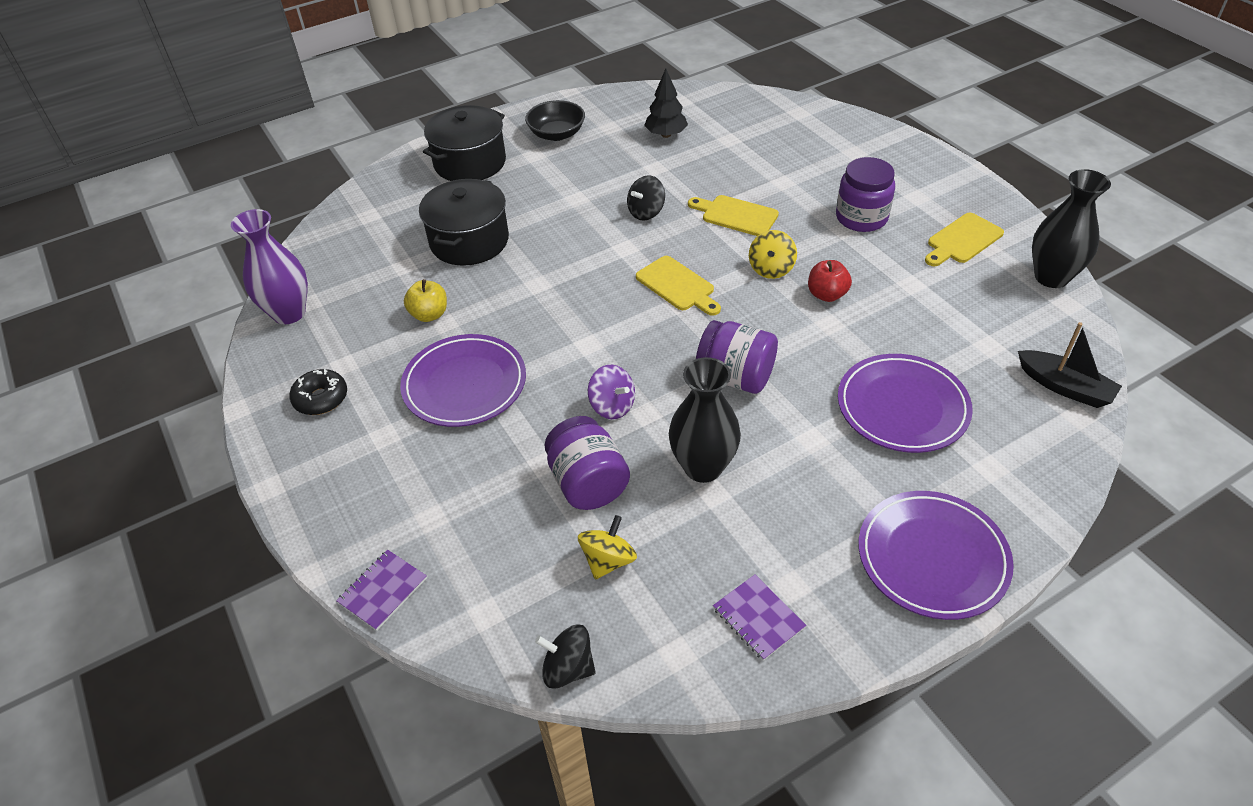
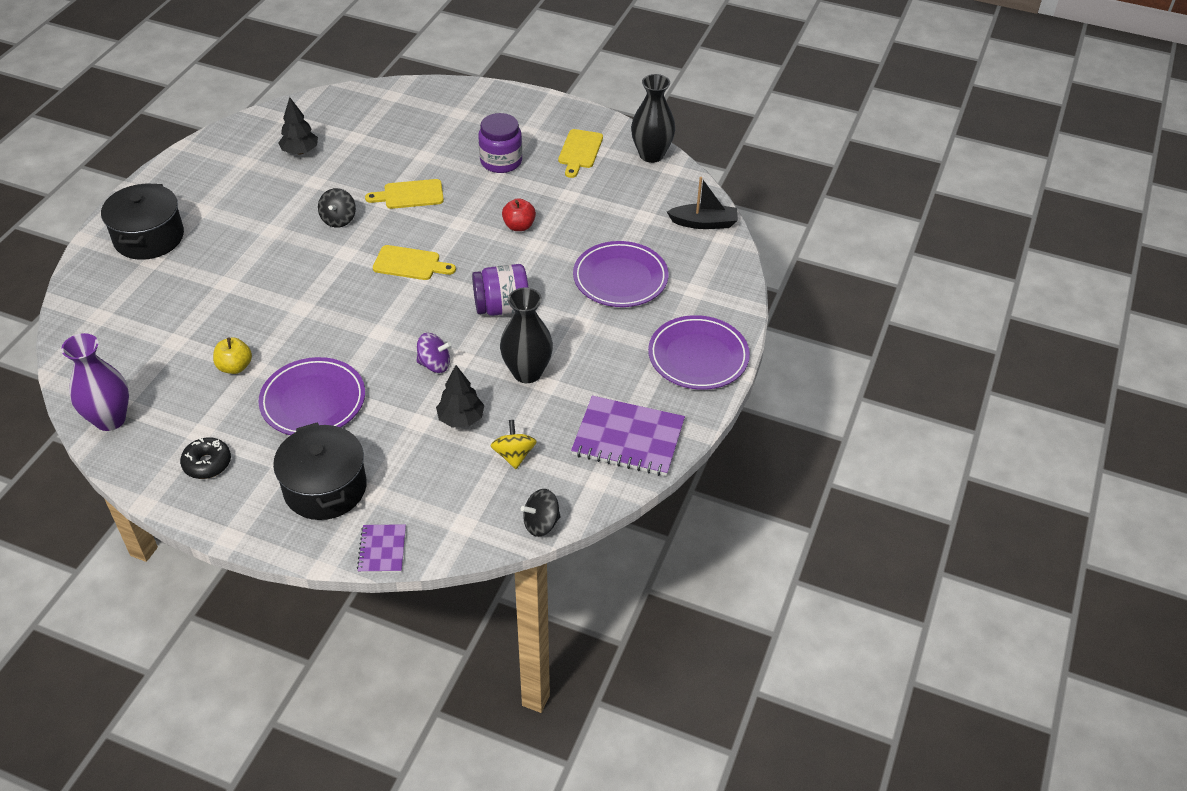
camera: 40 degrees left, 0 degrees up
black pot [419,179,509,266] -> black pot moved to [273,423,367,520]
black bowl [525,100,585,141] -> none
purple jar [545,416,630,510] -> black tree [436,365,484,427]
purple notebook [713,575,807,661] -> purple notebook [571,396,685,476], size x1.90
yellow spinning top [749,230,797,279] -> none

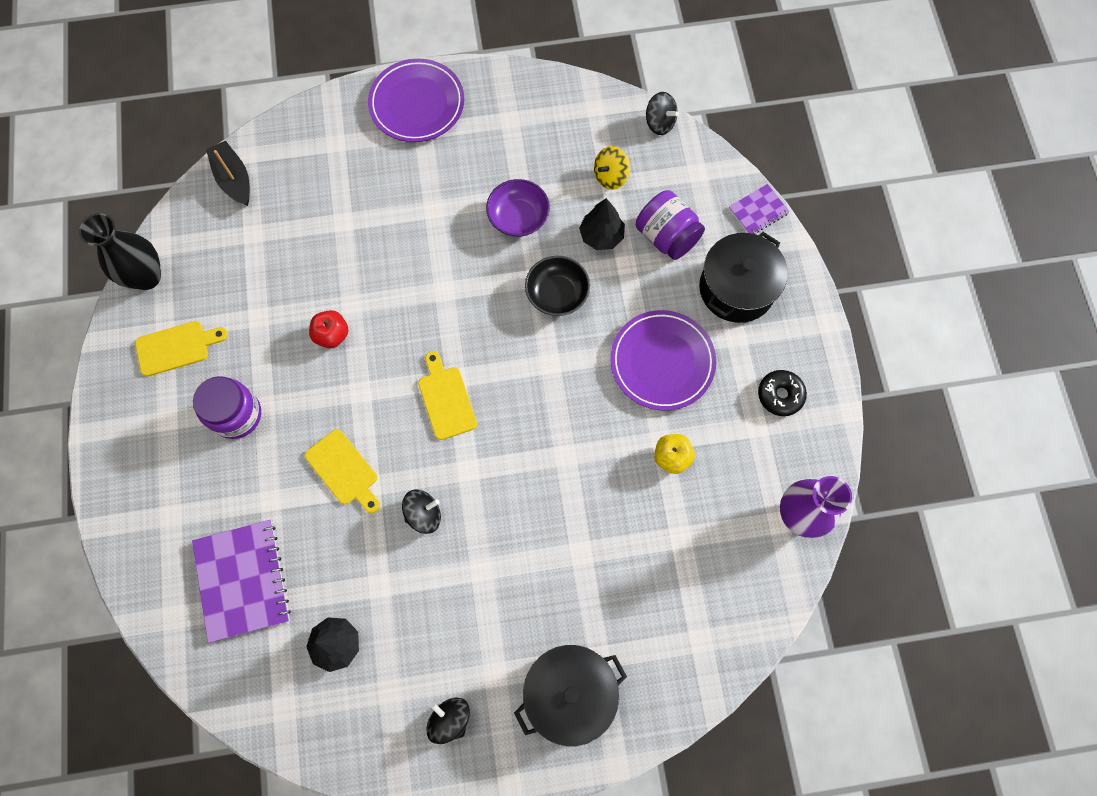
camera: 120 degrees left, 25 degrees up
purple spinning top [416,333,451,373] -> black bowl [525,256,590,316]
purple jar [472,264,528,316] -> purple jar moved to [636,190,705,260]
black vase [500,288,553,383] -> purple bowl [486,179,550,237]
purple notebook [571,396,685,476] -> purple notebook moved to [192,520,291,643]
purple plate [573,241,669,307] -> none
none -> black spinning top [426,698,470,744]

